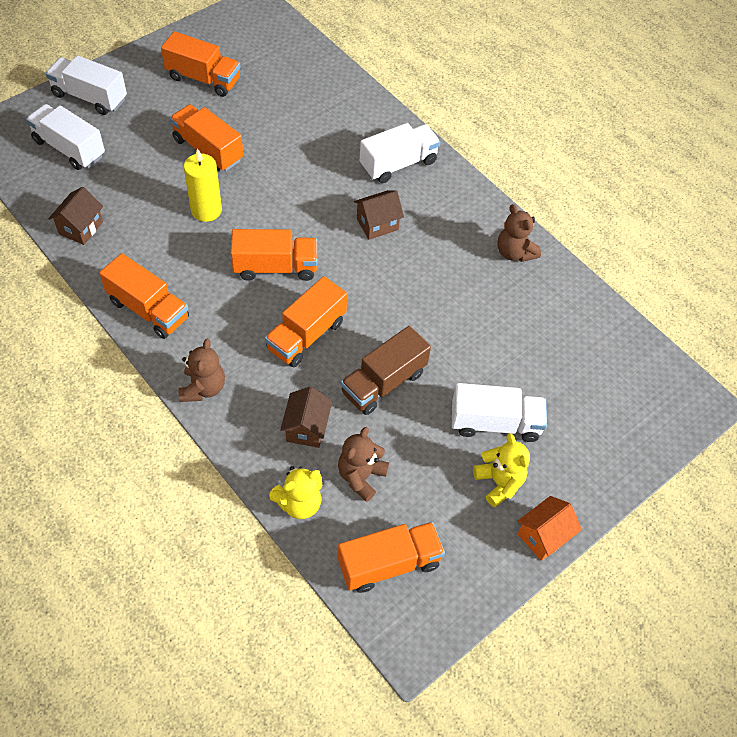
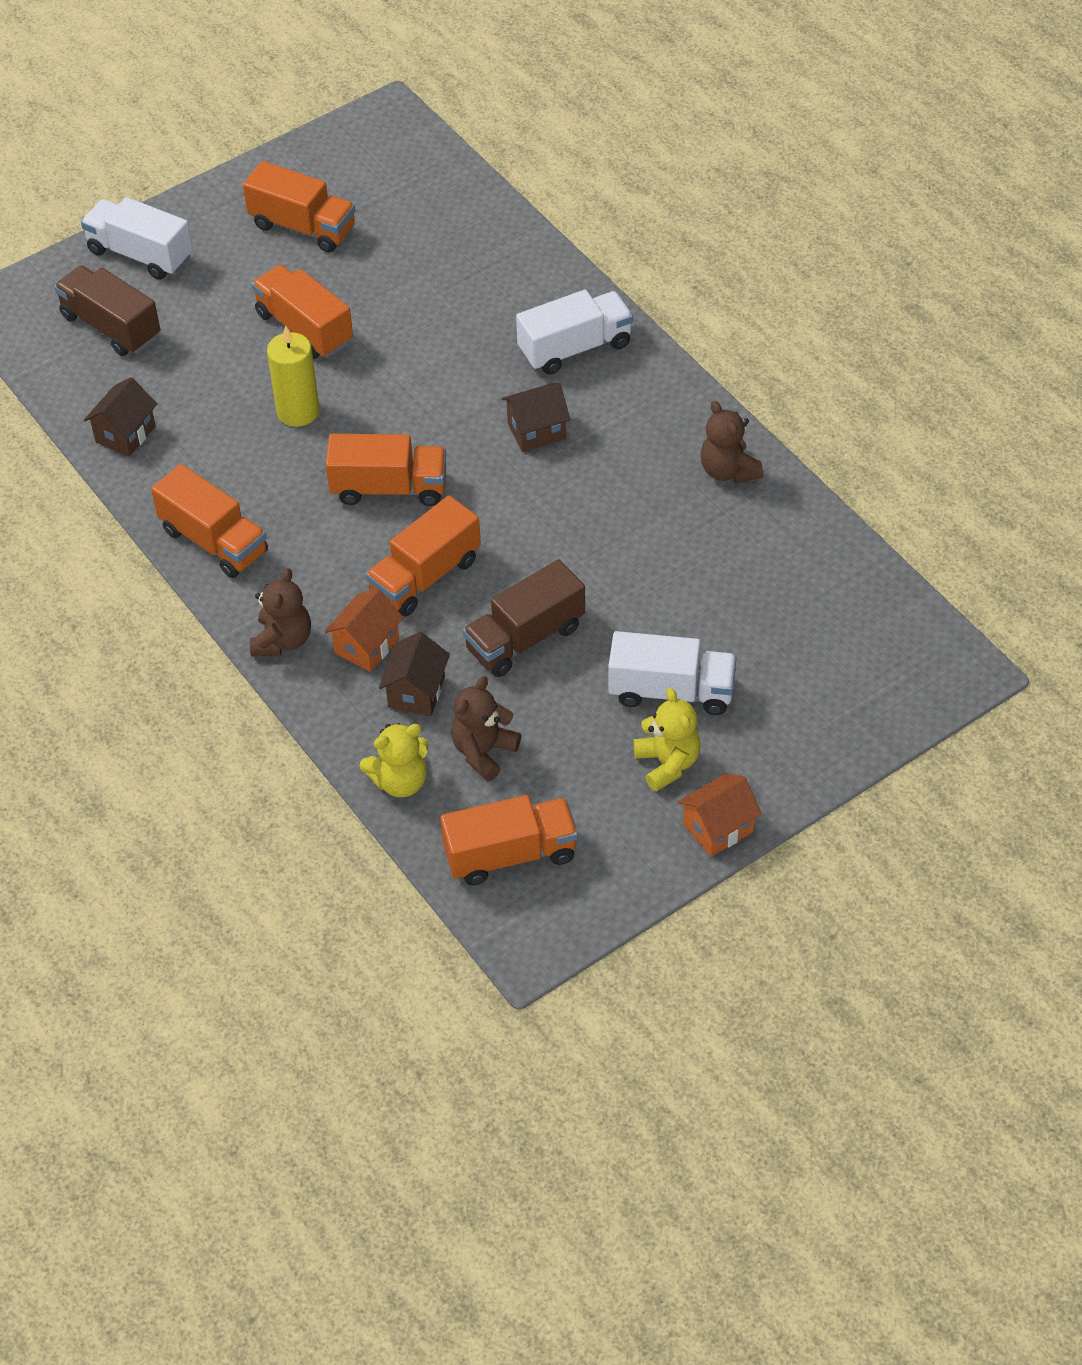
camera: 10 degrees right, 5 degrees down
white truck [26,104,105,170] -> brown truck [54,265,160,356]
none -> orange house [325,588,404,672]

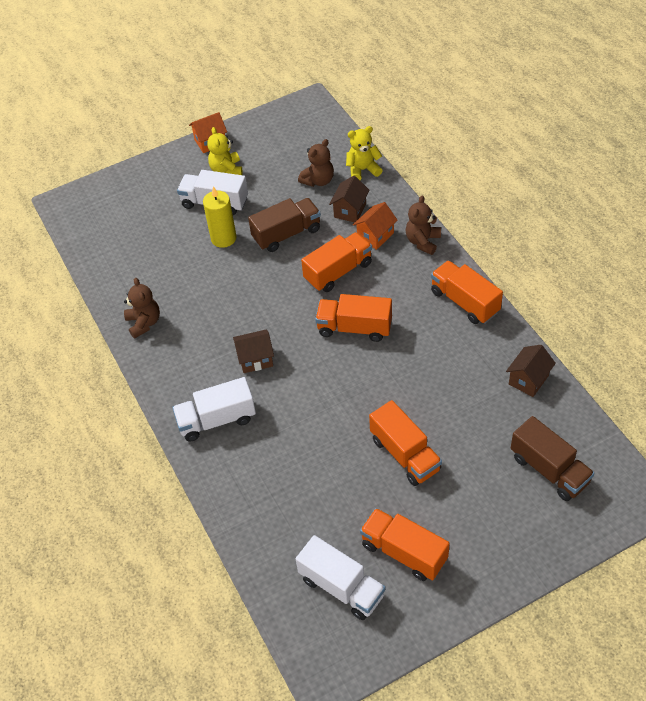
camera: 170 degrees left, 0 degrees up
white truck [81,197,193,280] -> white truck moved to [296,535,385,620]
yellow candle [267,326,319,427] -> yellow candle moved to [203,186,237,248]
orange truck [440,795,578,885] -> none

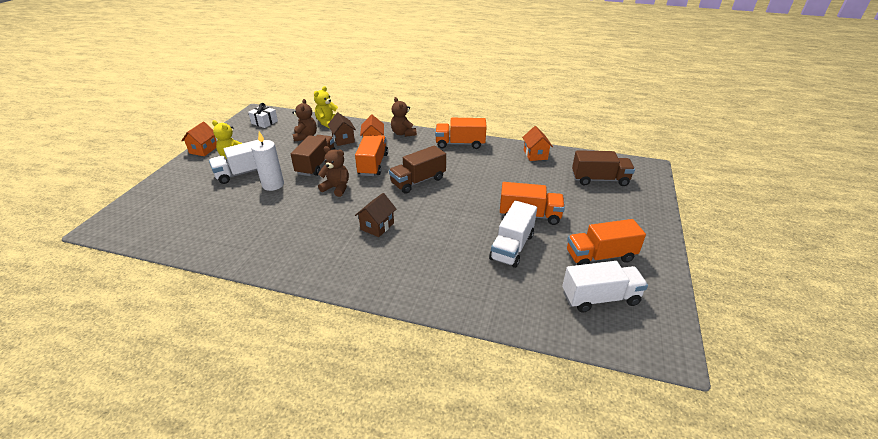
camera: 50 degrees left, 15 degrees down
brown teddy bear [124,278,160,339] -> brown teddy bear moved to [318,146,349,197]
white truck [172,377,256,442] -> white truck moved to [489,201,537,268]
yellow candle [203,186,237,248] -> white candle [251,131,284,191]
orange truck [315,294,392,342] -> brown truck [389,145,446,194]
brown house [506,345,556,397] -> orange house [522,126,553,161]
none -> white gift [248,103,278,128]

